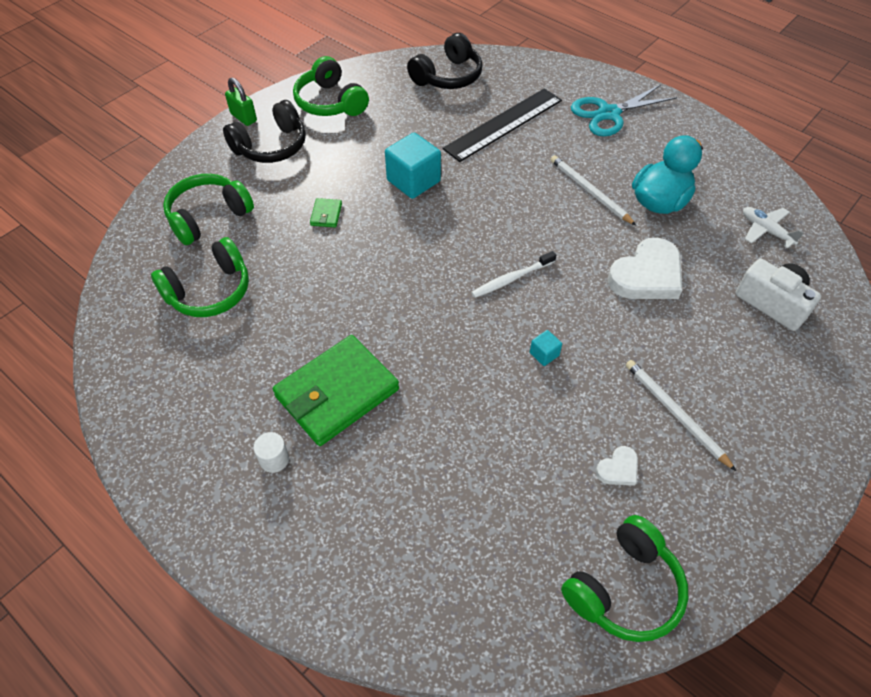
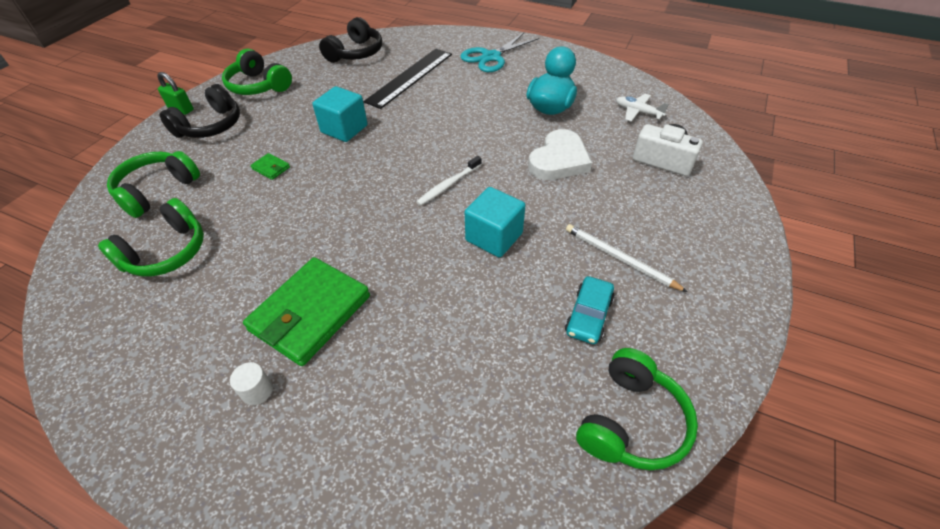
camera: 15 degrees left, 5 degrees down
green wallet [310,198,342,227] -> green wallet turned 45 degrees counterclockwise [250,153,290,180]
turquoise cube [530,330,562,366] -> turquoise cube [465,187,526,258], size x2.15
white pencil [550,155,636,225] -> none
white heart [596,446,638,486] -> turquoise car [565,276,615,344]

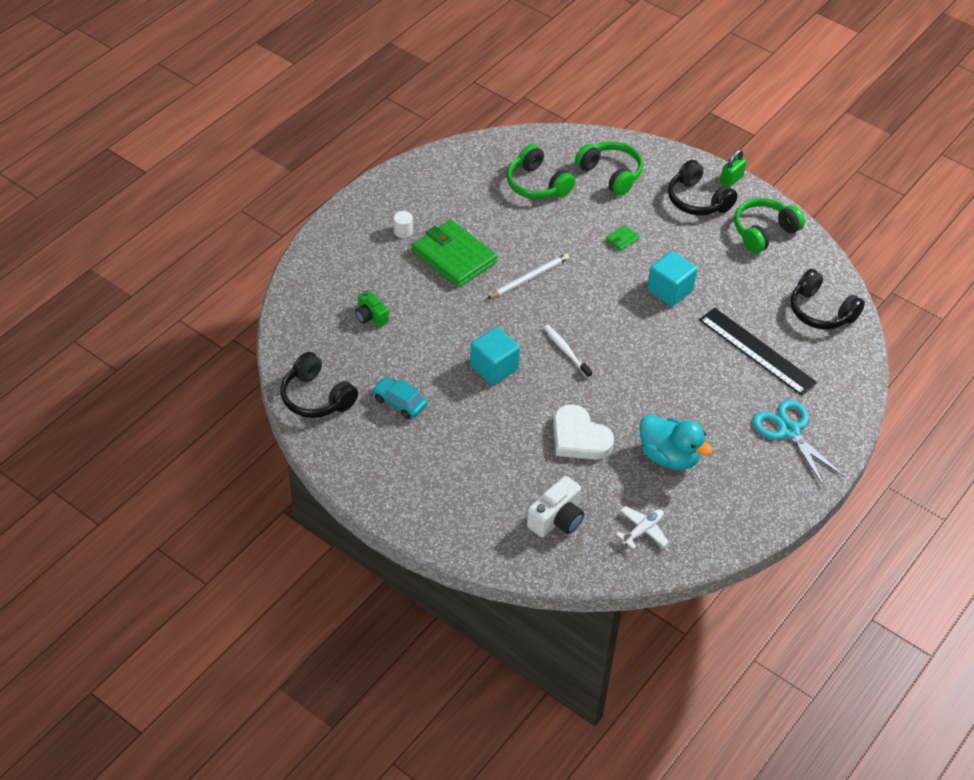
camera: 100 degrees right, 0 degrees up
white pencil [566,224,688,292] -> white pencil moved to [487,254,569,299]
green headphones [576,348,698,470] -> black headphones [280,352,358,418]
none -> green camera [355,290,389,327]

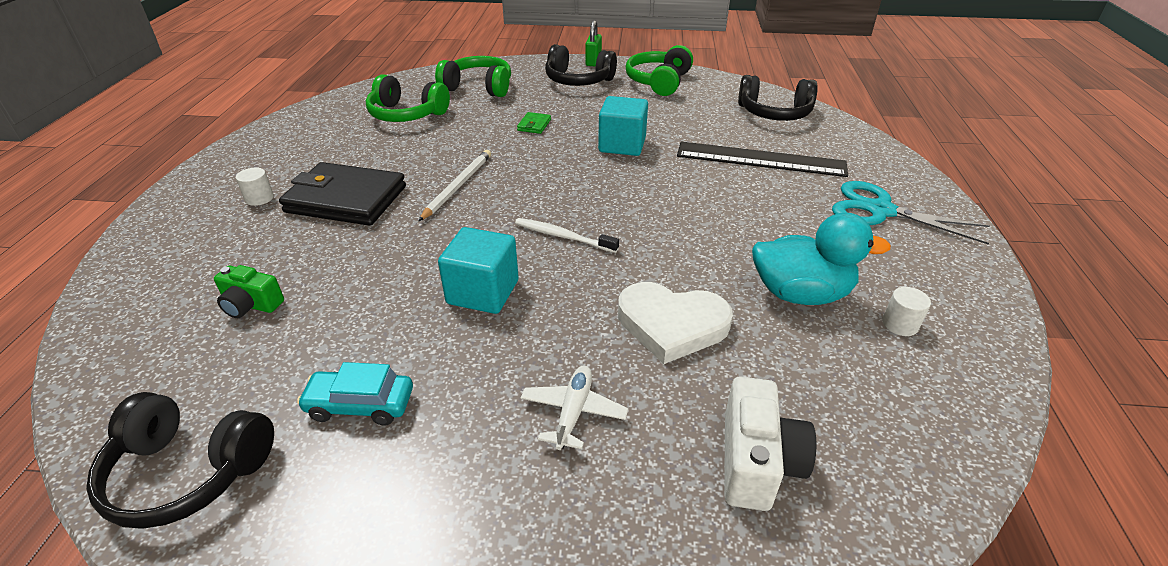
camera: 30 degrees left, 10 degrees down
green wallet [412,220,497,288] -> black wallet [279,162,406,226]
white plane [616,506,669,549] -> white plane moved to [521,366,628,450]
none -> white cylinder [882,287,931,336]

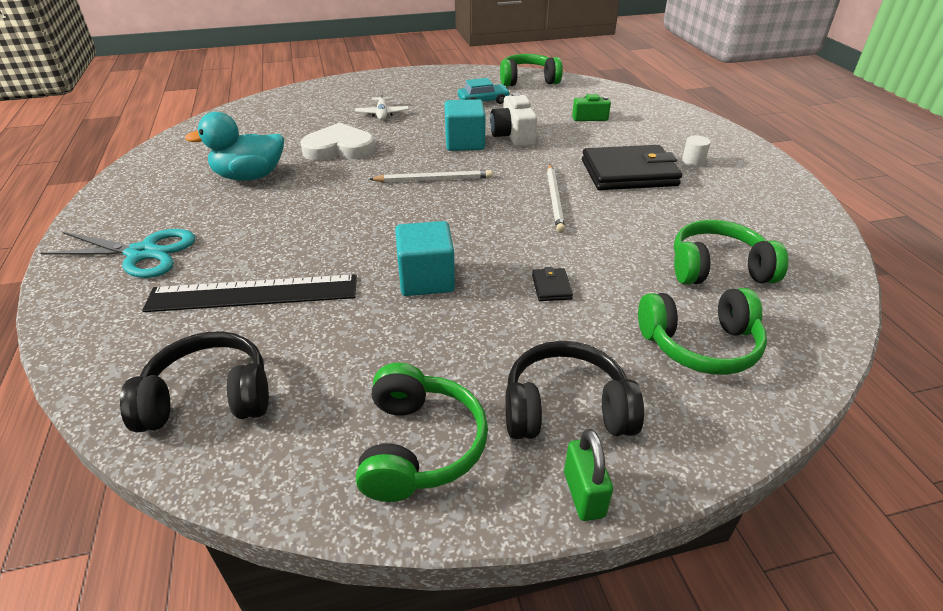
camera: 160 degrees right, 0 degrees up
black headphones [86,392,274,529] -> green headphones [500,54,563,87]
white toothbrush [515,218,619,253] -> white pencil [369,170,492,183]
green wallet [517,112,551,134] -> black wallet [532,267,573,301]
white camera [724,376,816,511] -> white camera moved to [490,92,537,147]
white cylinder [882,287,931,336] -> none

